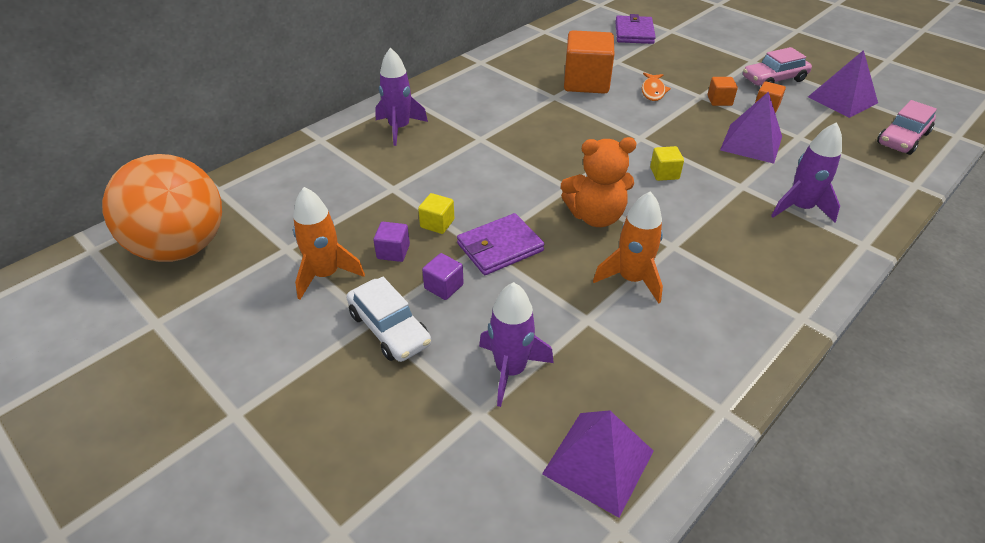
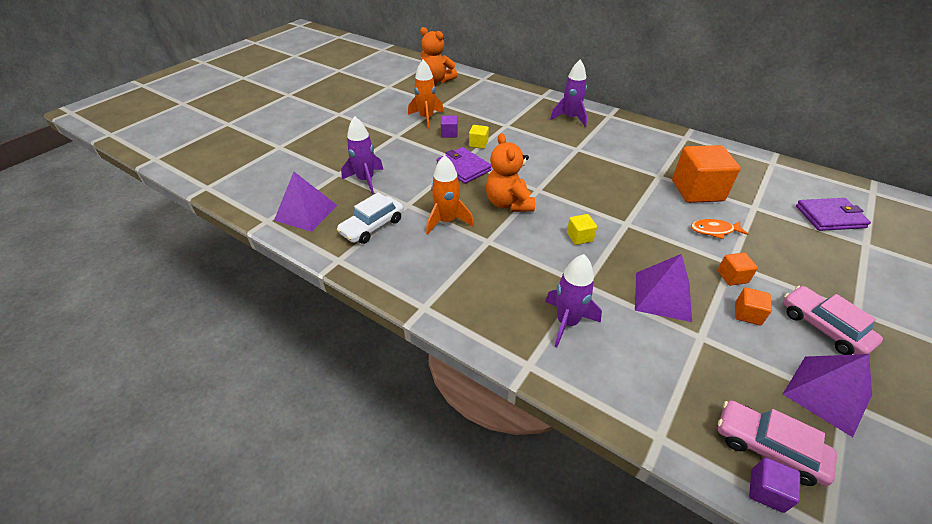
camera: 80 degrees right, 0 degrees up
orange ball [102,154,222,262] -> orange teddy bear [420,27,457,84]
white car [347,277,431,362] -> white car moved to [337,192,404,244]
purple cube [422,253,464,300] -> purple cube moved to [749,457,800,513]

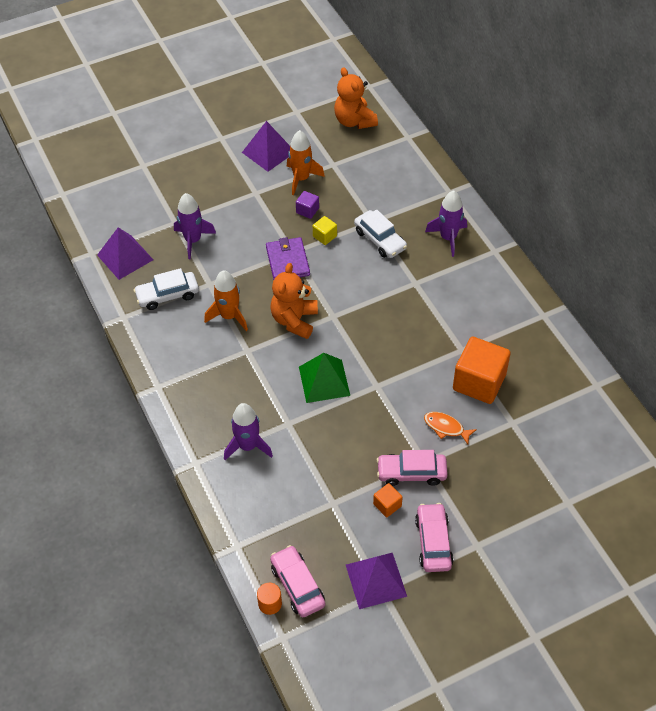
camera: 30 degrees right, 10 degrees up
yellow cube [567,214,597,245] -> green pyramid [299,353,350,403]
purple pyramid [635,254,692,322] -> purple pyramid moved to [242,121,290,172]
orange cube [717,253,758,286] -> pink car [377,450,448,486]
purple cube [749,457,800,513] -> orange cylinder [257,583,282,615]
purple wallet [796,198,871,231] -> none
none -> white car [354,209,407,258]

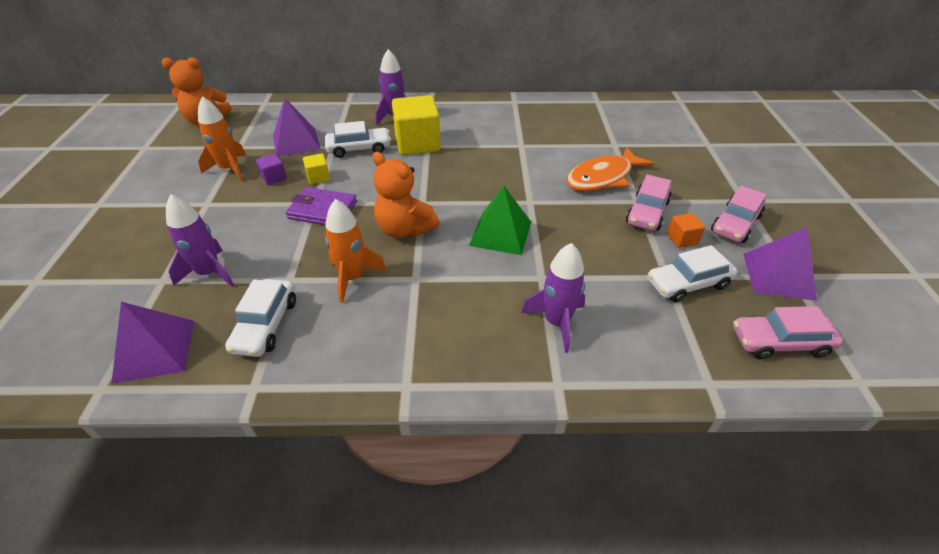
camera: 65 degrees left, 10 degrees down
purple pyramid [242,121,290,172] -> purple pyramid moved to [273,98,321,157]
orange cylinder [257,583,282,615] -> none
pink car [415,503,453,572] -> pink car turned 75 degrees counterclockwise [711,185,766,243]
orange fish [424,412,477,445] -> orange fish [566,147,654,191], size x1.84
orange cube [453,337,511,404] -> none
none -> yellow cube [392,95,441,155]
none -> white car [648,245,738,303]

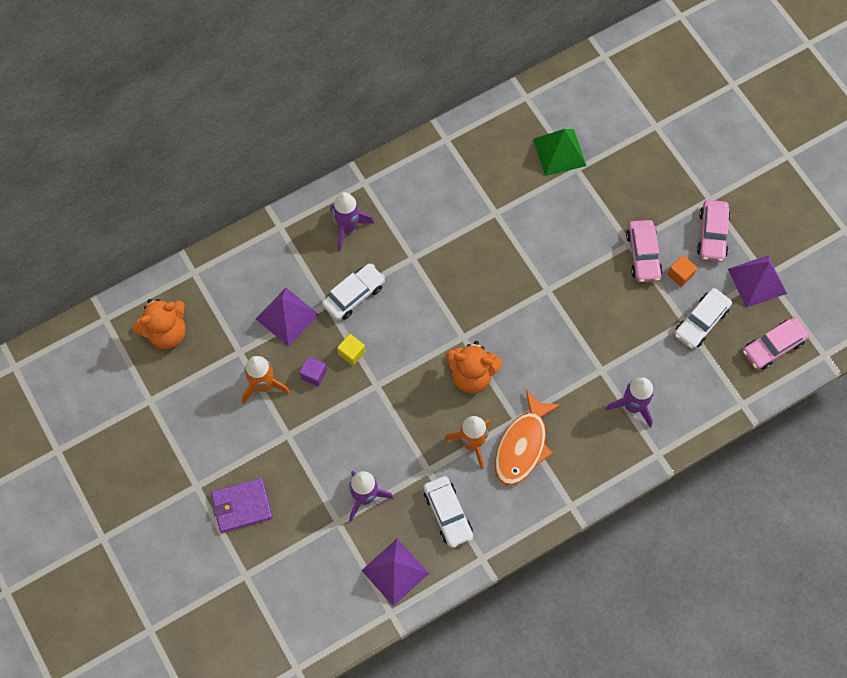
camera: 30 degrees left, 25 degrees up
purple wallet [286,187,357,225] -> purple wallet moved to [211,478,273,533]
yellow cube [392,95,441,155] -> none
green pyramid [469,185,531,255] -> green pyramid moved to [533,129,586,176]
orange fish [566,147,654,191] -> orange fish moved to [495,390,561,486]

